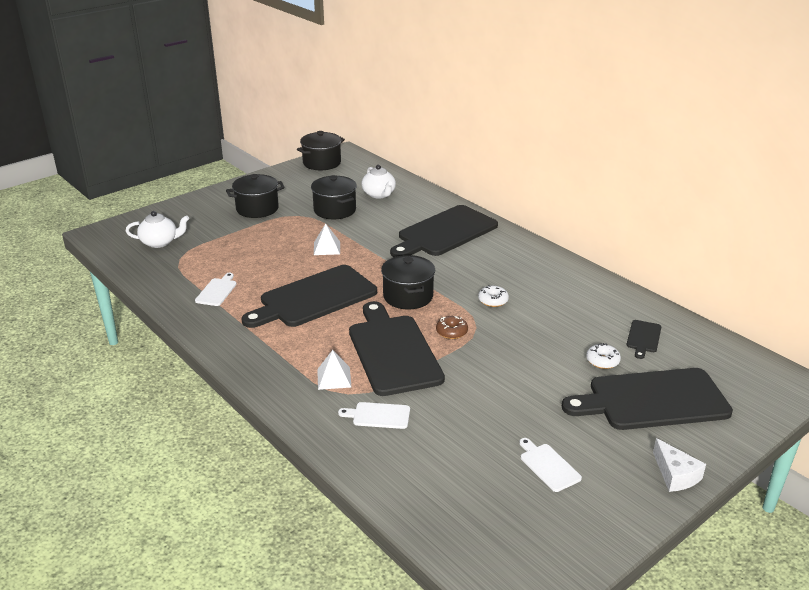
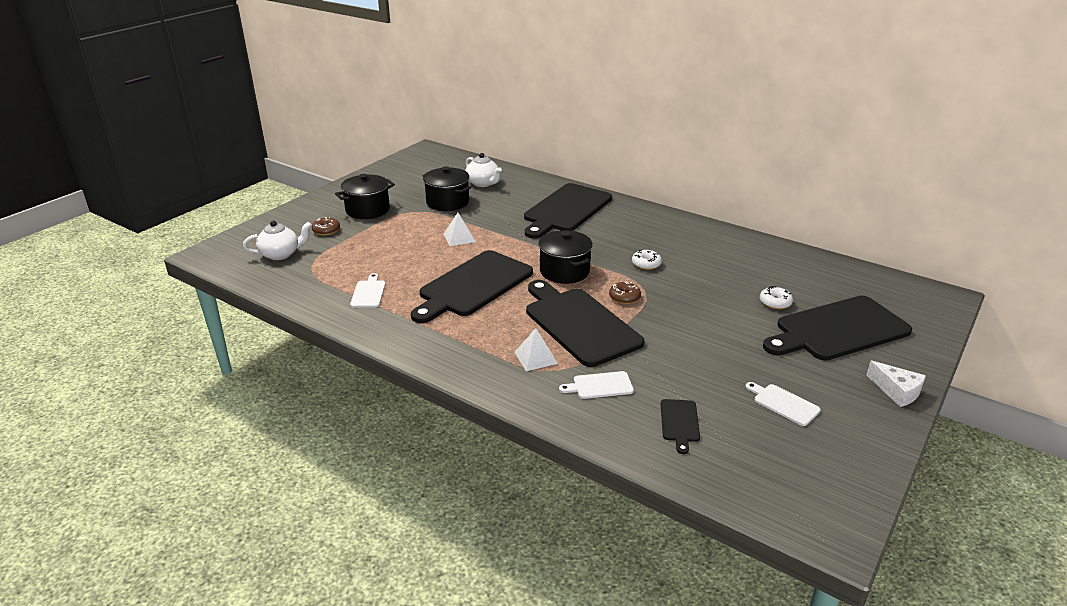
camera: 15 degrees left, 0 degrees up
black pot [297,131,345,170] -> none
black cutting board [626,320,661,359] -> black cutting board moved to [661,399,700,454]
none -> brown donut [312,217,340,236]

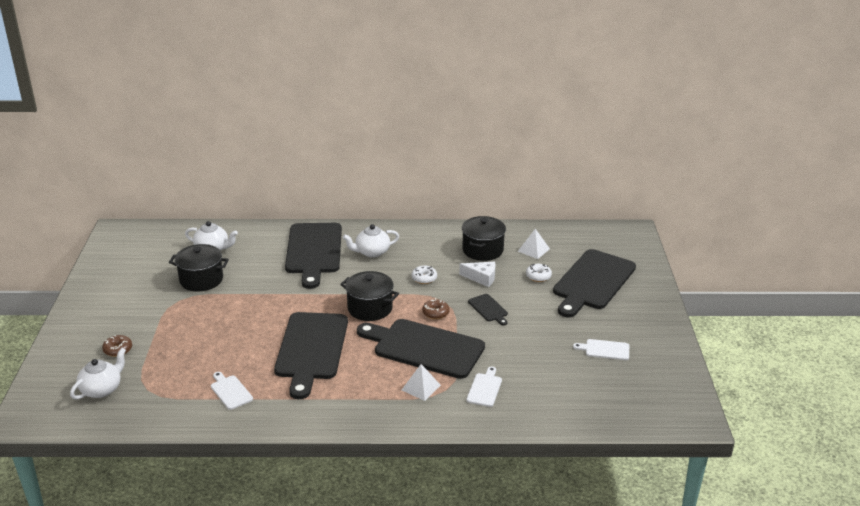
camera: 35 degrees left, 0 degrees up
black pot [335,174,395,219] -> black pot moved to [462,216,506,261]
white pyramid [444,213,476,246] -> white pyramid moved to [518,229,550,259]
white cutting board [559,371,634,399] -> white cutting board turned 150 degrees clockwise [467,367,502,407]
black cutting board [661,399,700,454] -> black cutting board moved to [468,294,508,326]
white cheese [866,361,926,407] -> white cheese moved to [459,262,495,287]
none -> white teapot [343,224,399,257]

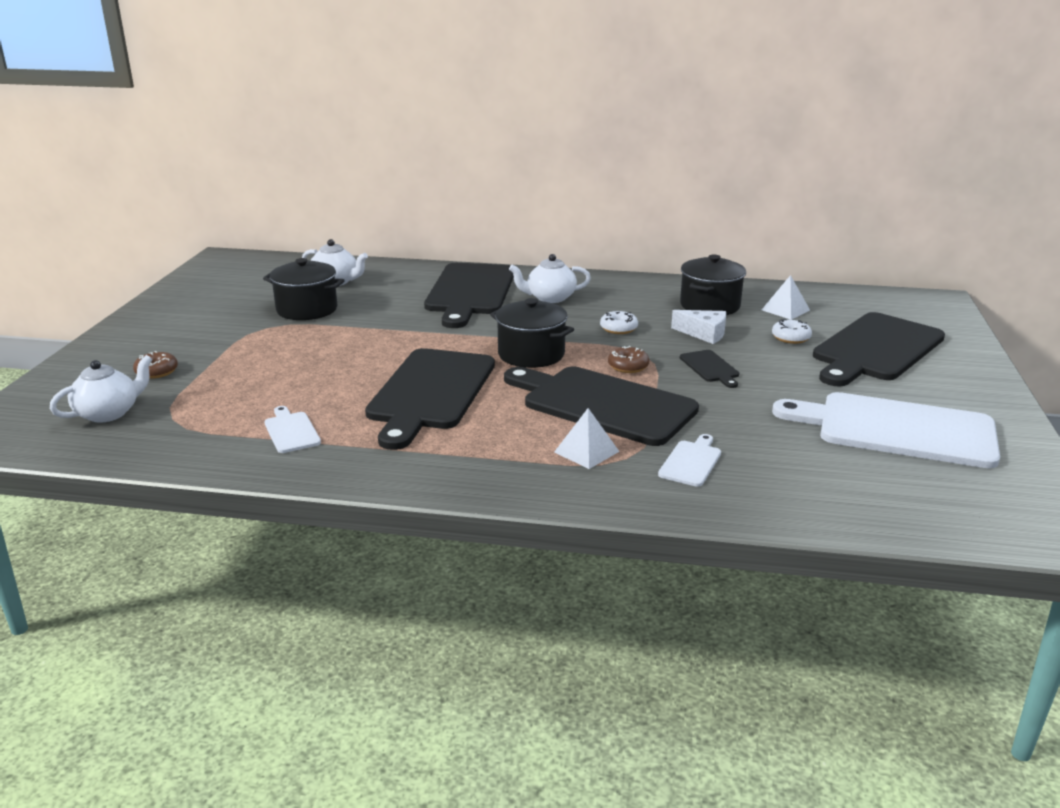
camera: 10 degrees right, 5 degrees down
white cutting board [573,339,629,360] -> white cutting board [772,392,1000,468], size x2.34

